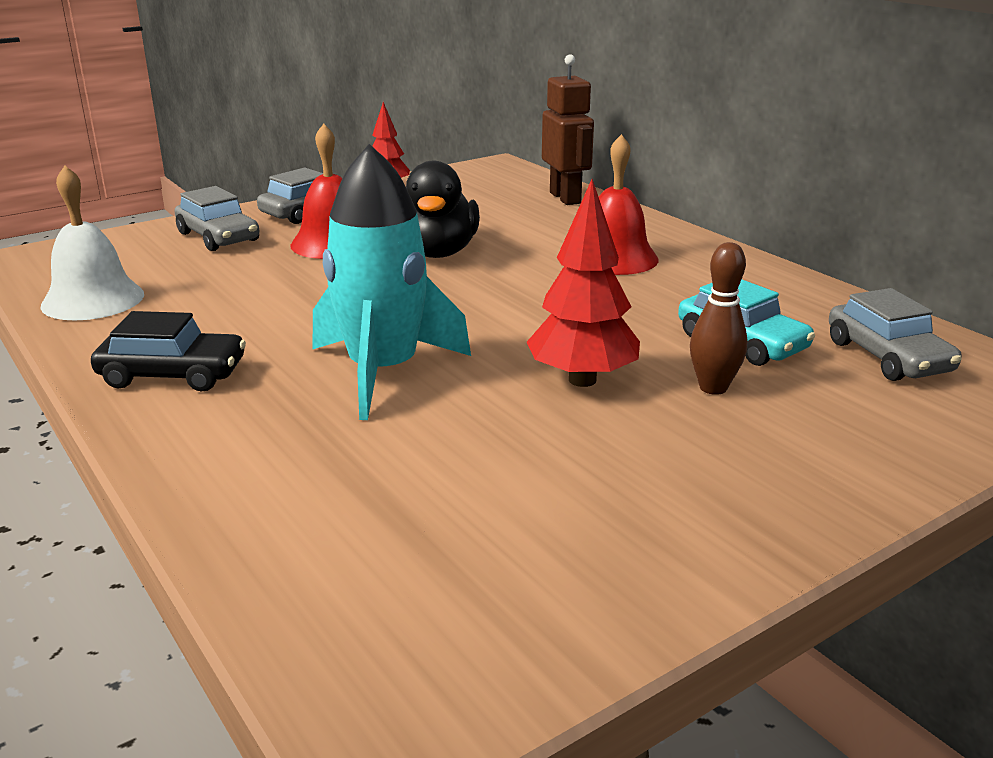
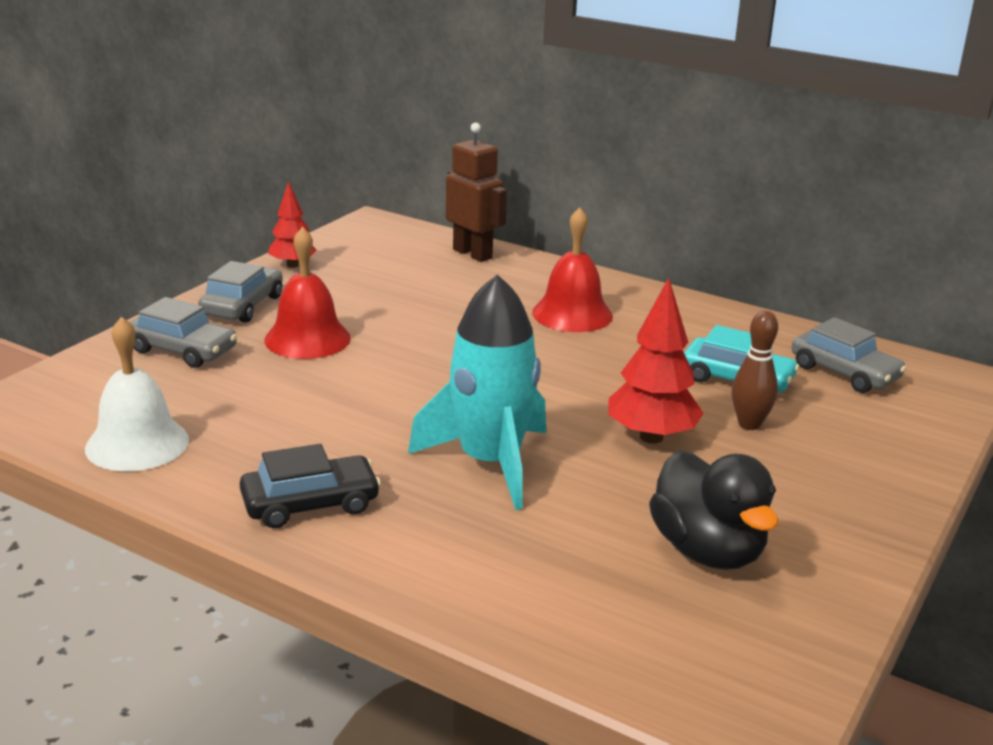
camera: 25 degrees left, 0 degrees up
black duck [406,161,480,258] -> black duck moved to [649,450,779,570]

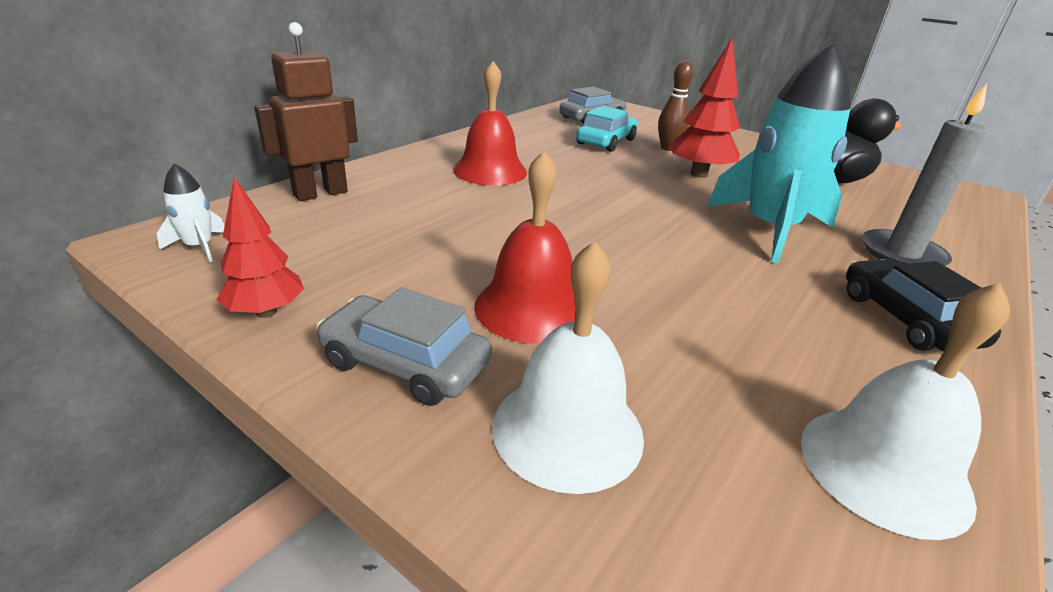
camera: 85 degrees left, 5 degrees up
grey car [130,297,237,368] -> white bell [492,241,644,494]
none -> white rocket [157,163,225,262]
none -> grey candle [862,83,987,266]

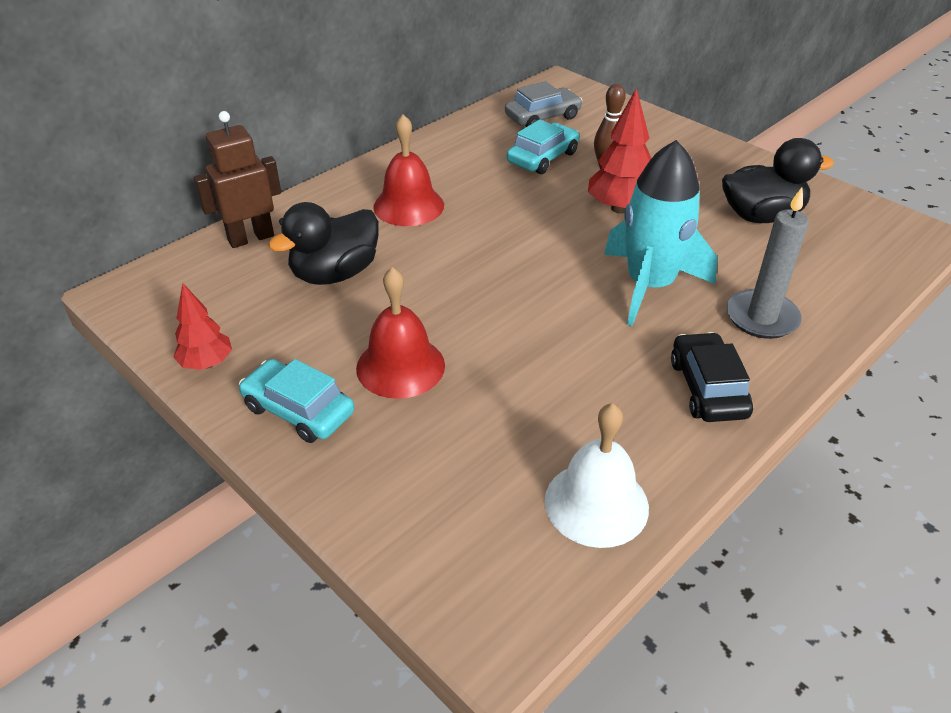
camera: 10 degrees right, 10 degrees up
white rocket [157,163,225,262] -> none
grey car [316,287,492,406] -> turquoise car [239,359,354,443]
white bell [492,241,644,494] -> none
none -> black duck [268,202,379,285]

